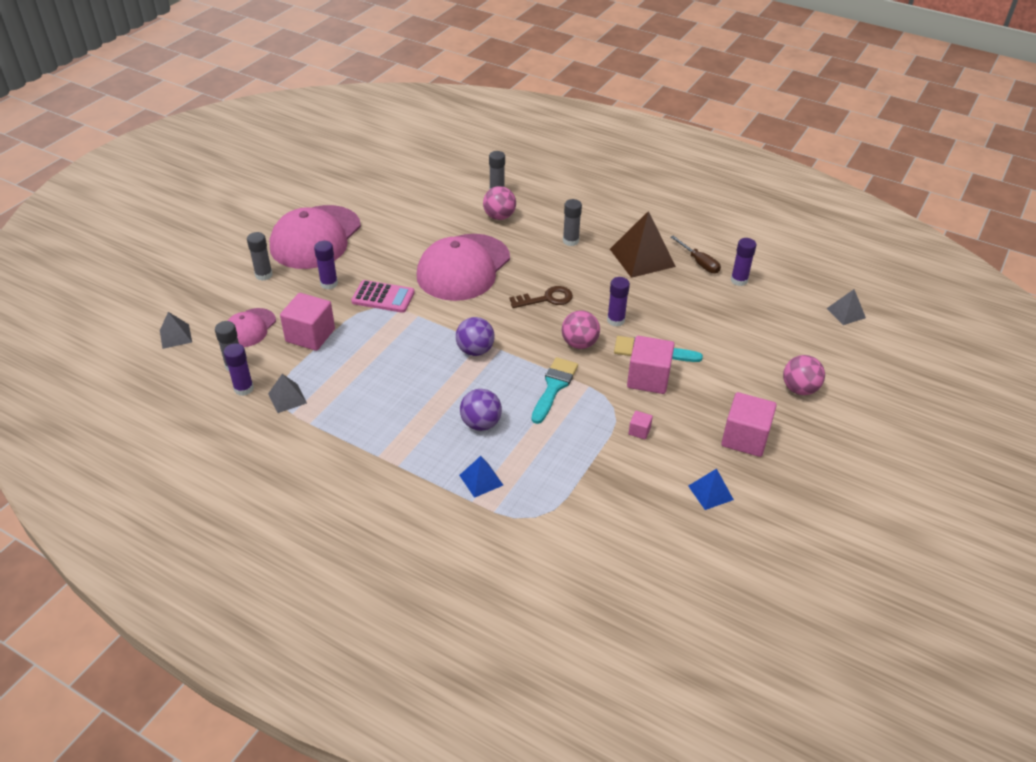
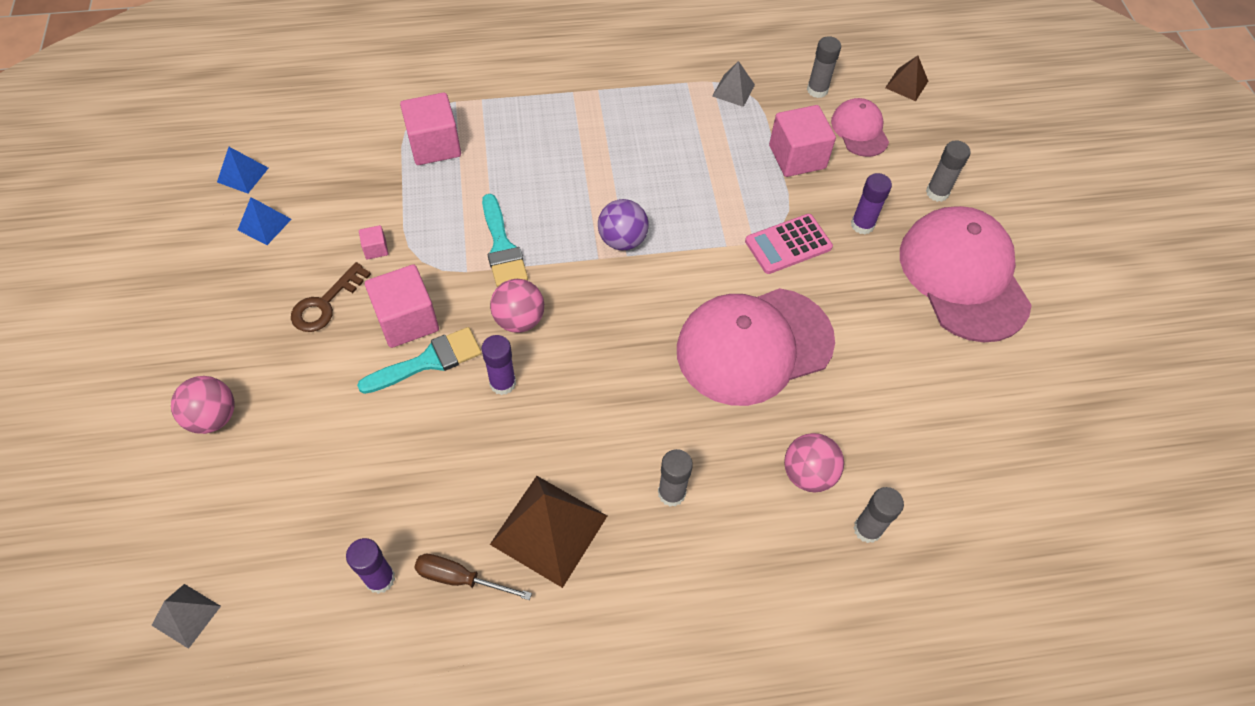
camera: 140 degrees right, 15 degrees up
grey pyramid [160,312,192,349] -> brown pyramid [885,55,928,101]
purple glue stick [223,343,254,396] -> none
pink cap [417,234,510,301] -> pink cap turned 105 degrees counterclockwise [677,288,835,406]
blue pyramid [459,456,503,498] -> blue pyramid moved to [217,147,268,194]
purple ball [460,389,502,431] -> none
brown key [509,286,573,308] -> brown key moved to [291,262,371,332]
pink cube [721,392,777,457] -> pink cube moved to [400,92,461,165]

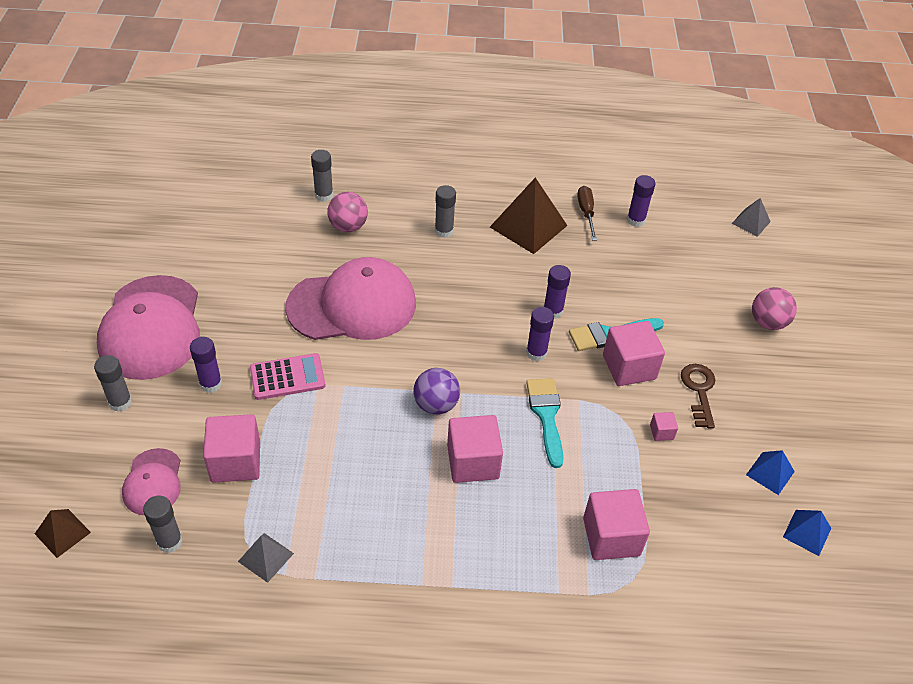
camera: 170 degrees left, 10 degrees down
brown key [291,262,371,332] -> brown key turned 45 degrees counterclockwise [681,364,715,428]
brown screwdriver [414,554,532,600] -> brown screwdriver turned 120 degrees counterclockwise [577,186,597,240]
pink ball [490,279,544,333] -> purple glue stick [526,307,554,361]
none -> pink cube [447,415,503,483]

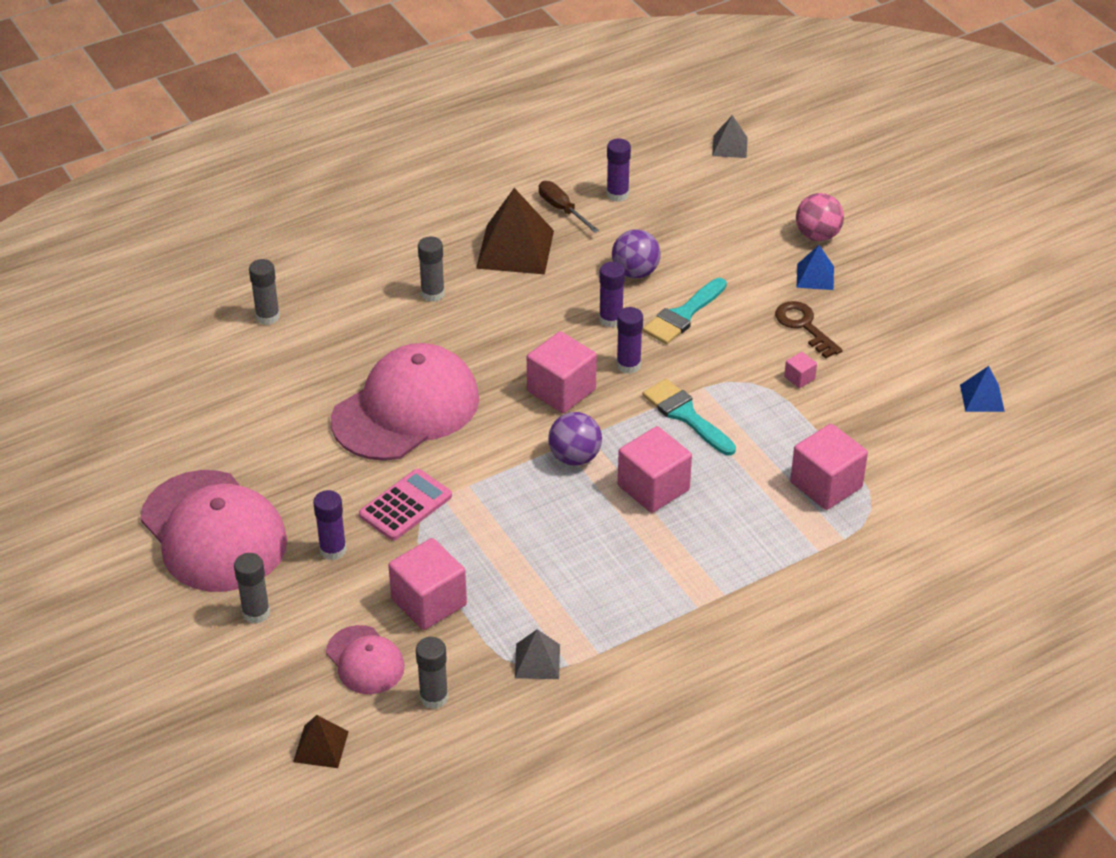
camera: 30 degrees left, 5 degrees down
pink ball [328,192,368,232] -> none
pink cube [603,321,665,386] -> pink cube moved to [527,331,597,413]
blue pyramid [746,450,795,495] -> blue pyramid moved to [797,245,834,290]
none -> purple ball [612,229,661,278]

